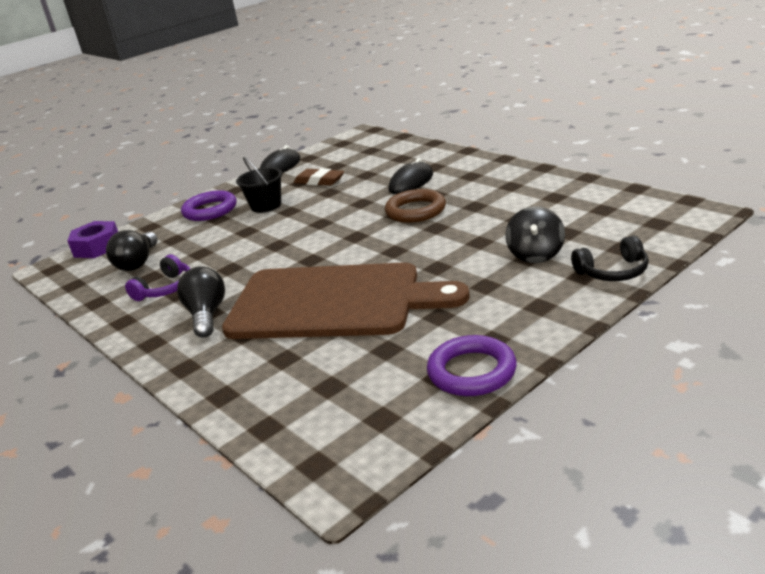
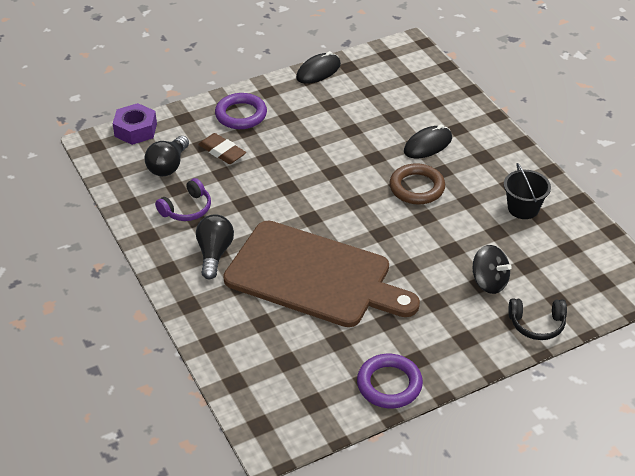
camera: 10 degrees right, 15 degrees up
black bucket [236,157,282,213] -> black bucket moved to [504,163,551,219]
brown eraser [294,168,344,186] -> brown eraser moved to [198,133,246,164]
black spinning top [505,206,565,263] -> black spinning top turned 75 degrees counterclockwise [473,245,512,294]

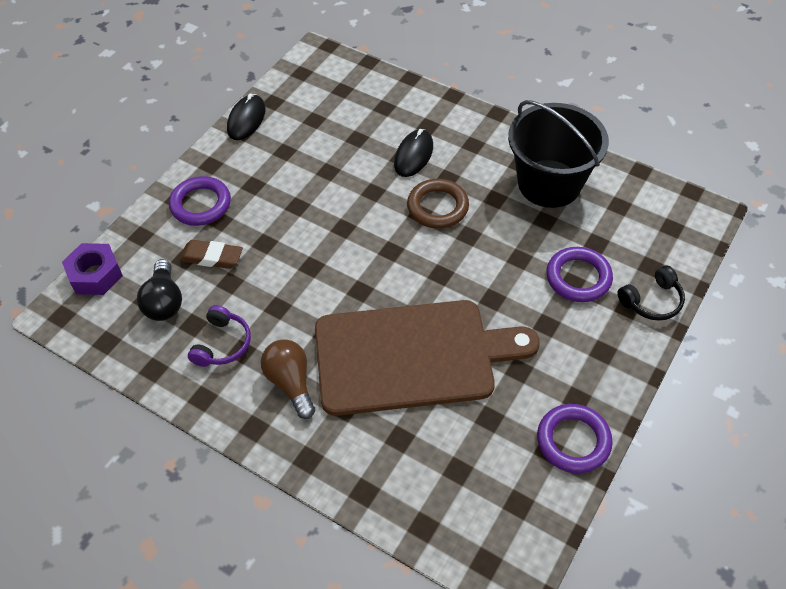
camera: 30 degrees left, 10 degrees up
black light bulb [196,214,234,279] -> brown light bulb [261,339,315,419]
black spinning top [473,245,512,294] -> purple ring [546,247,613,302]
black bucket [504,163,551,219] -> black bucket [508,100,609,208], size x1.91

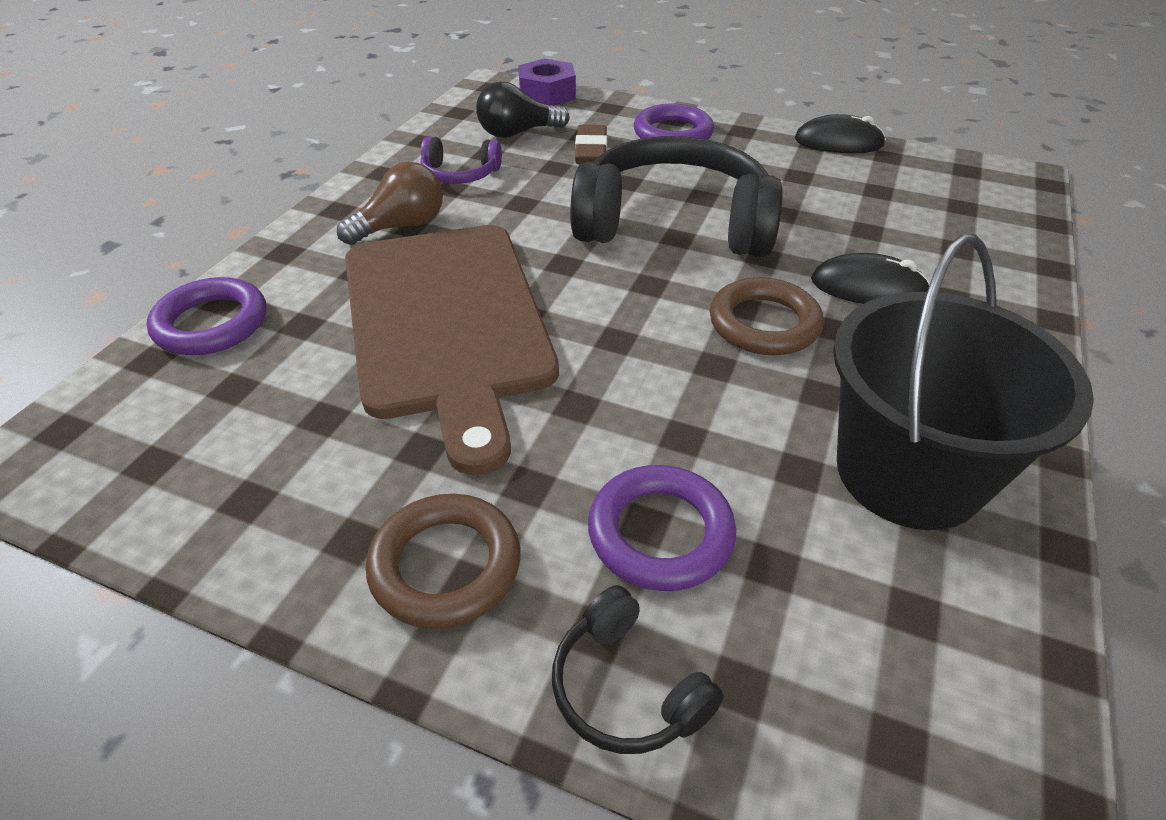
camera: 80 degrees right, 10 degrees down
purple ring [537,404,613,473] -> purple ring moved to [147,277,266,355]
none -> brown ring [366,494,521,629]
none -> black headphones [570,136,783,257]

